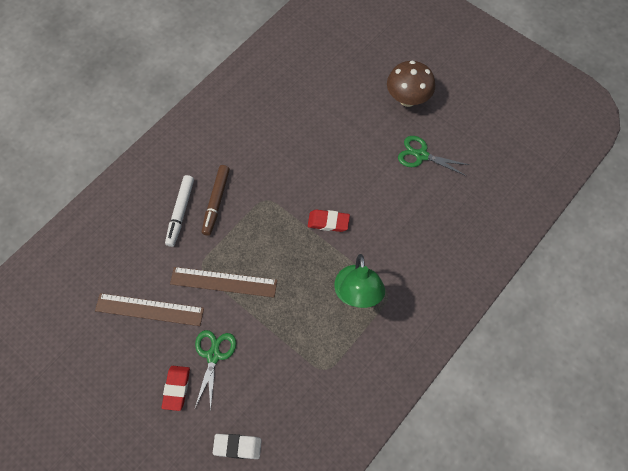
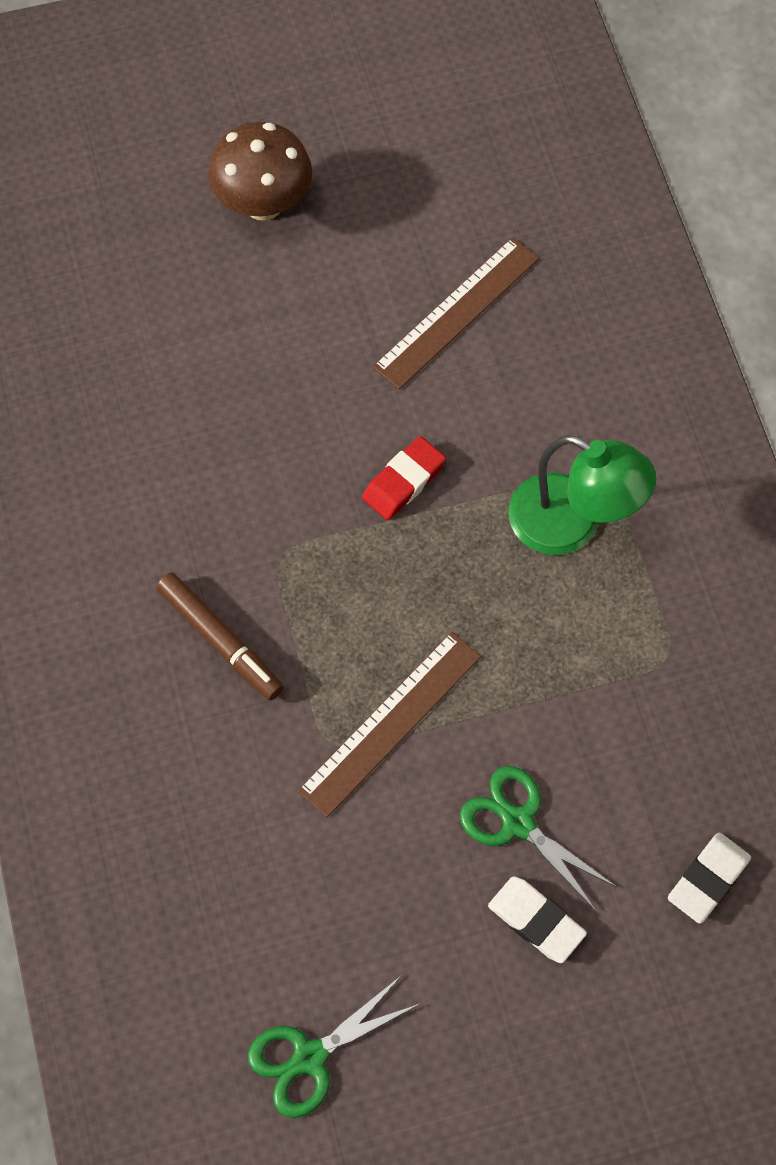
camera: 55 degrees left, 0 degrees up
brown ruler [95,293,204,326] -> brown ruler moved to [373,237,539,389]
red eraser [162,366,190,411] -> white eraser [488,876,587,963]
white marker [165,175,194,247] -> none
green scissors [398,136,469,176] -> green scissors moved to [248,975,421,1118]

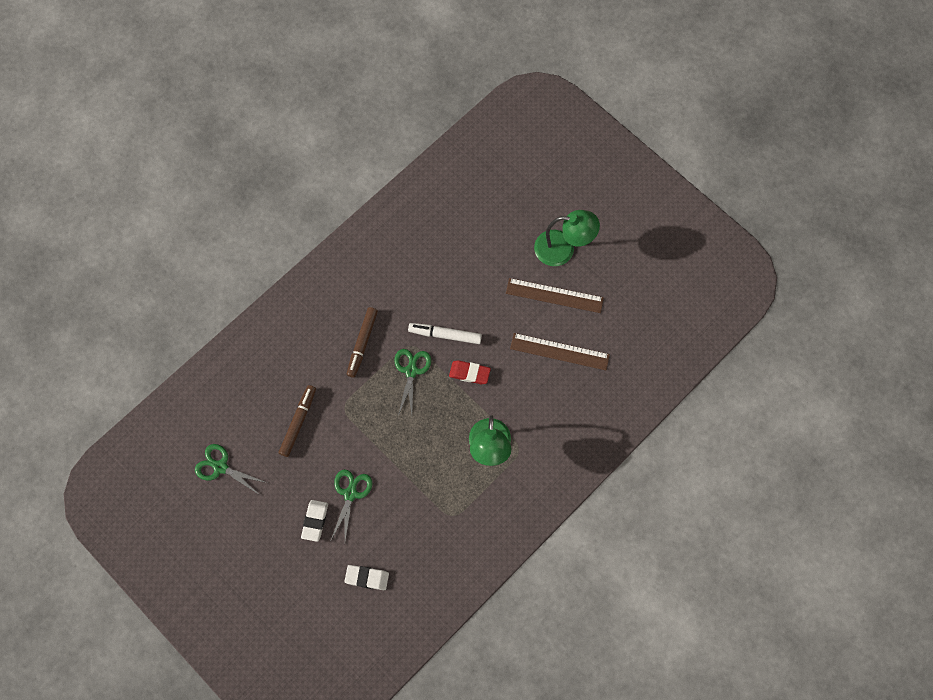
camera: 60 degrees right, 5 degrees up
brown mushroom [208,122,312,220] -> green lamp [534,210,600,266]
brown ruler [298,632,481,817] -> brown ruler moved to [506,278,604,313]
none -> brown marker [279,385,316,457]
none -> green scissors [394,349,431,416]
none -> white marker [408,323,482,344]

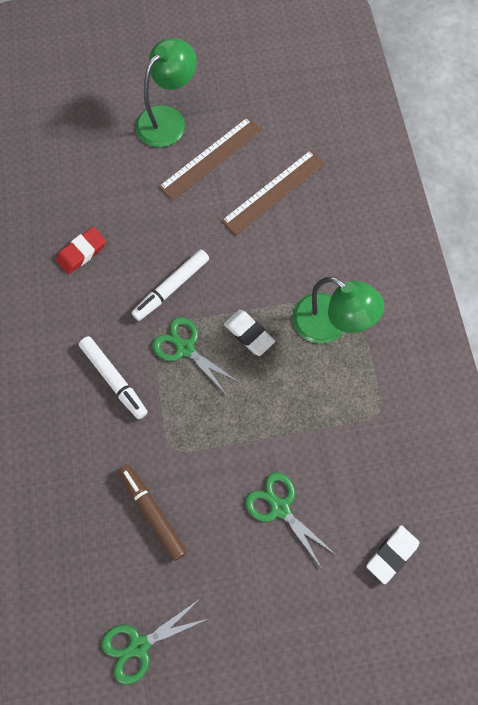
camera: 55 degrees left, 0 degrees up
white eraser [301,500,328,542] -> white eraser moved to [224,310,275,356]
brown marker [347,307,378,378] -> white marker [79,336,148,419]
red eraser [449,360,491,384] -> red eraser moved to [56,227,106,274]

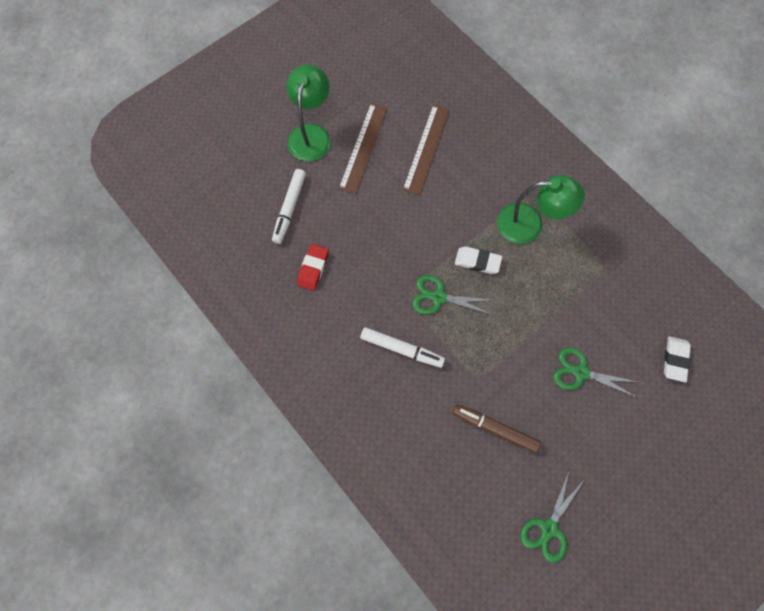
camera: 30 degrees left, 0 degrees up
white marker [131,249,209,321] -> white marker moved to [272,169,306,244]

